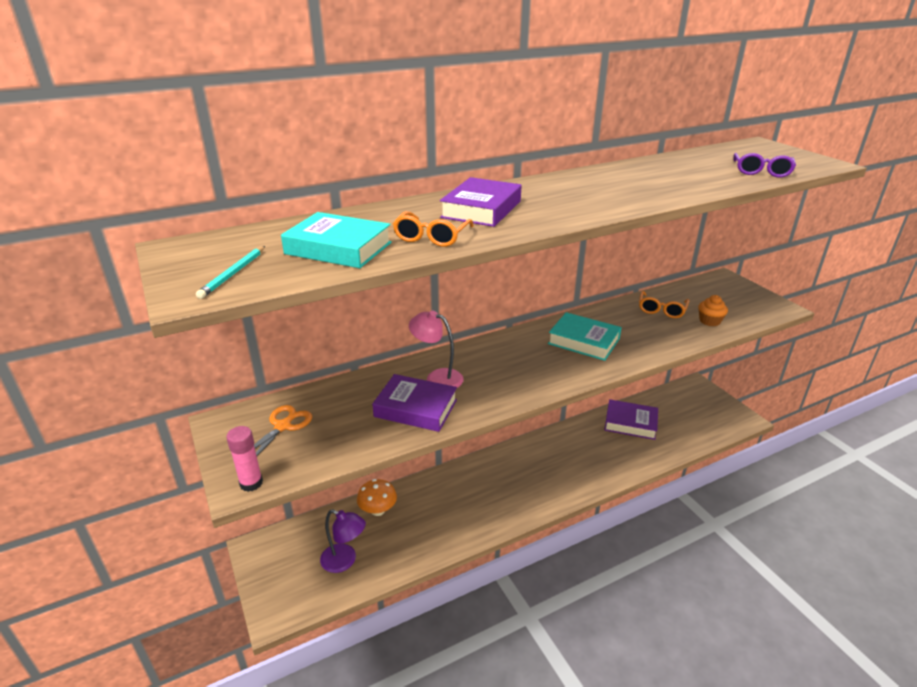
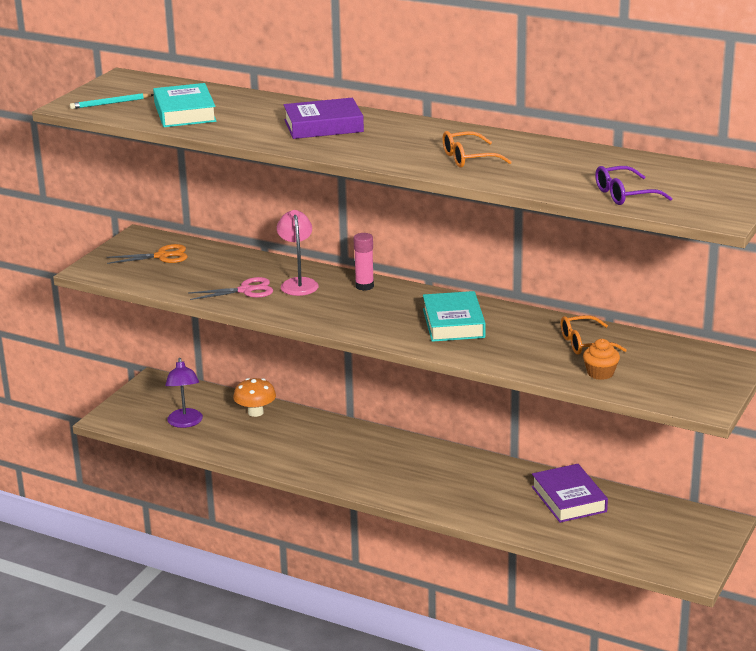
camera: 55 degrees right, 5 degrees down
pink glue stick [226,426,263,492] -> pink glue stick moved to [353,233,374,291]
purple book [372,374,457,432] -> pink scissors [188,277,274,300]
orange glasses [393,211,474,247] -> orange glasses moved to [442,131,512,168]

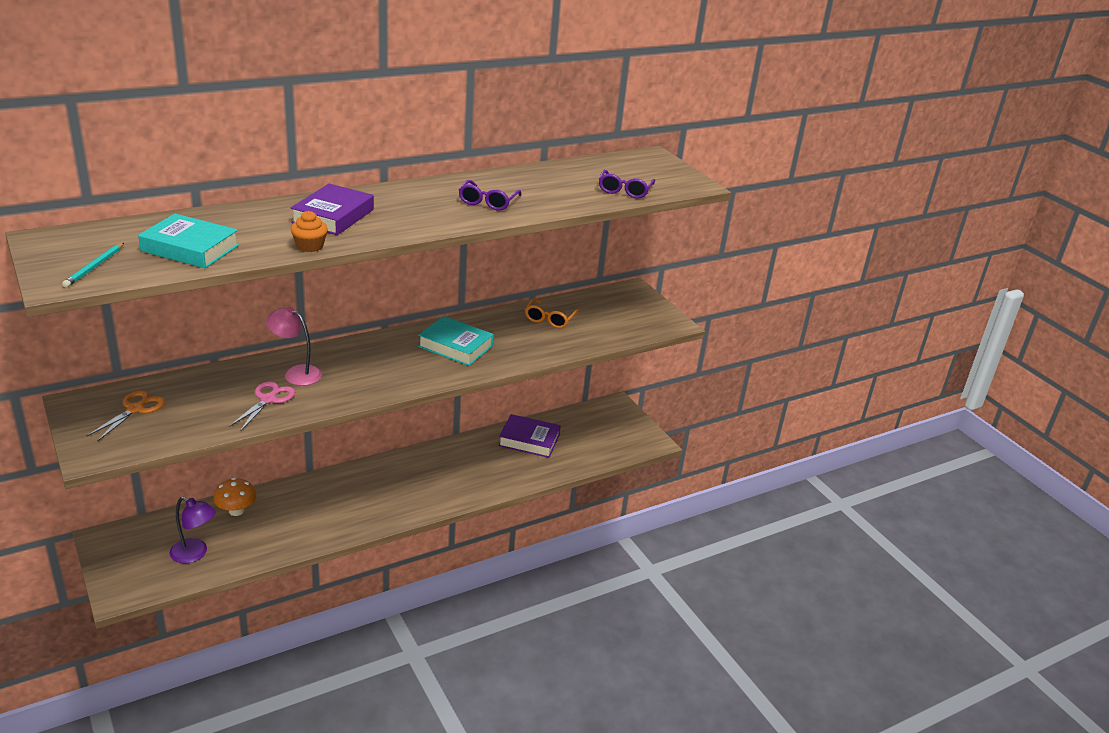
camera: 60 degrees left, 5 degrees up
pink glue stick [353,233,374,291] -> none
orange glasses [442,131,512,168] -> purple glasses [459,180,522,211]
orange cupcake [583,339,620,380] -> orange cupcake moved to [291,211,328,252]

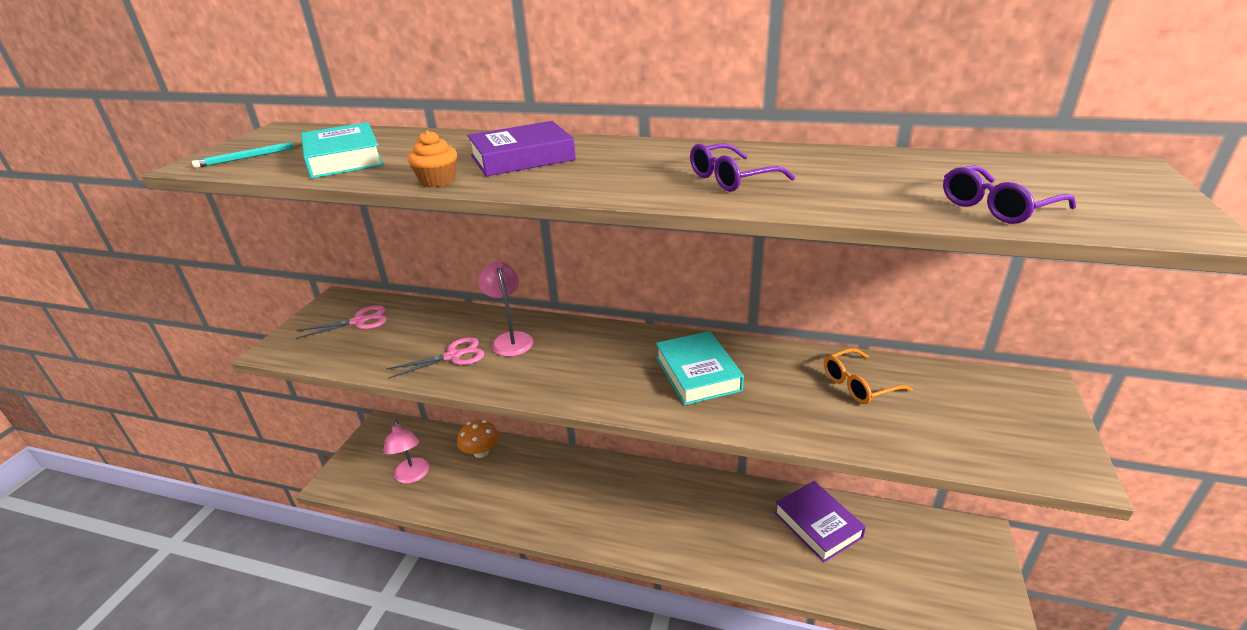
camera: 50 degrees right, 0 degrees up
orange scissors [87,390,165,442] -> pink scissors [297,305,387,339]
purple lamp [169,497,216,564] -> pink lamp [383,420,429,484]

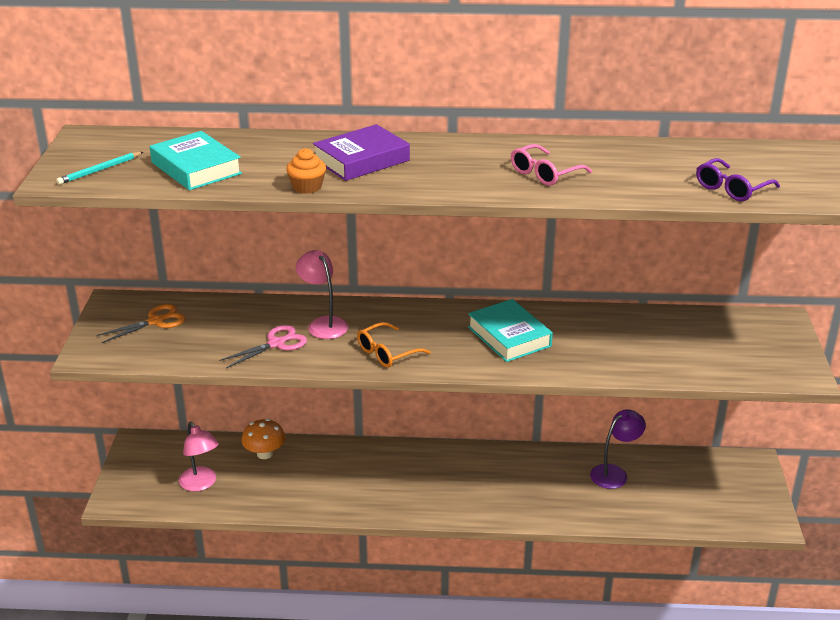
camera: 15 degrees left, 0 degrees up
pink scissors [297,305,387,339] -> orange scissors [97,304,186,343]
purple glasses [690,143,795,192] -> pink glasses [511,144,592,186]
purple book [774,481,866,562] -> purple lamp [590,409,646,489]
orange glasses [824,348,913,404] -> orange glasses moved to [357,322,431,368]

